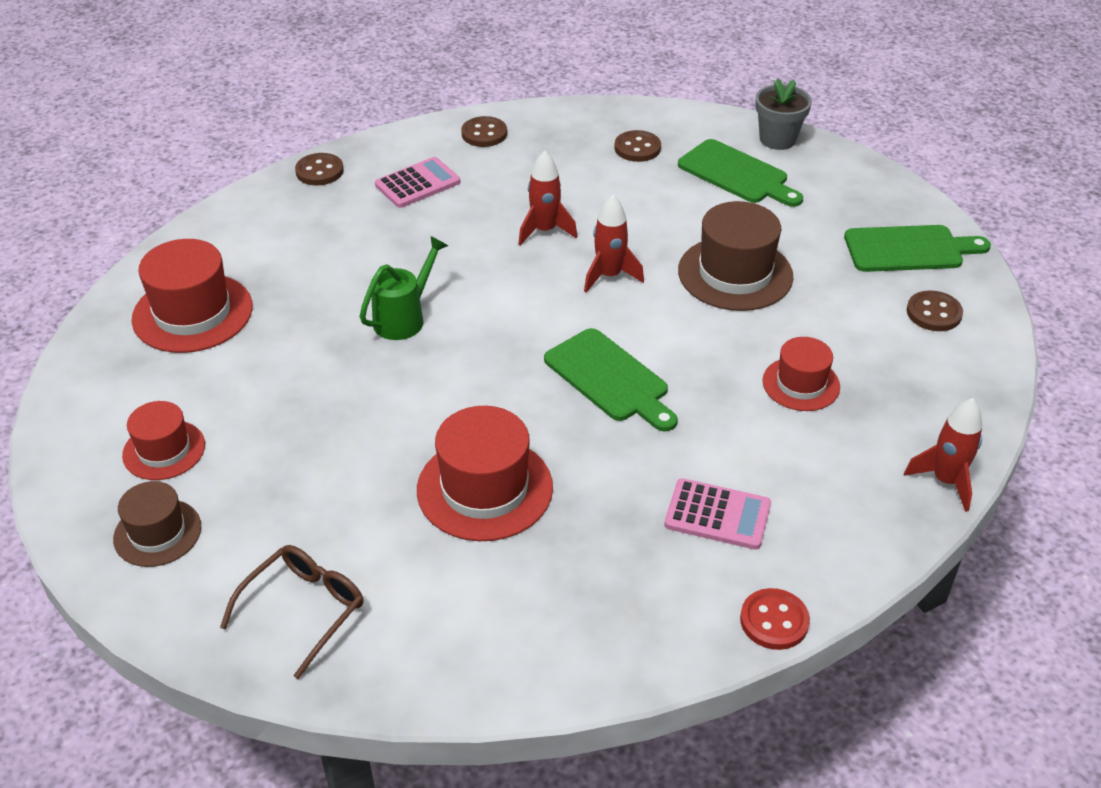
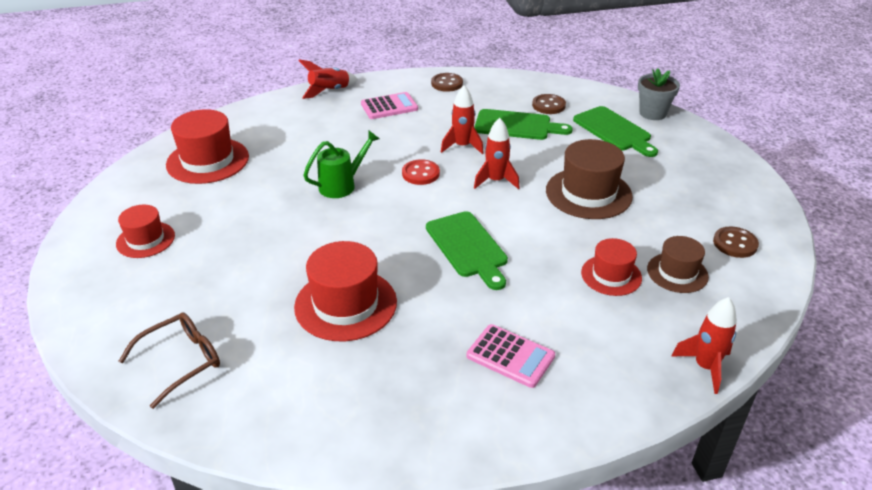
camera: 15 degrees right, 5 degrees down
brown hat [113,481,201,567] -> brown hat moved to [647,236,709,293]
brown button [295,153,344,185] -> red rocket [298,59,358,99]
red button [740,588,810,650] -> red button moved to [402,159,440,185]
green cutting board [844,225,991,272] -> green cutting board moved to [474,109,573,140]

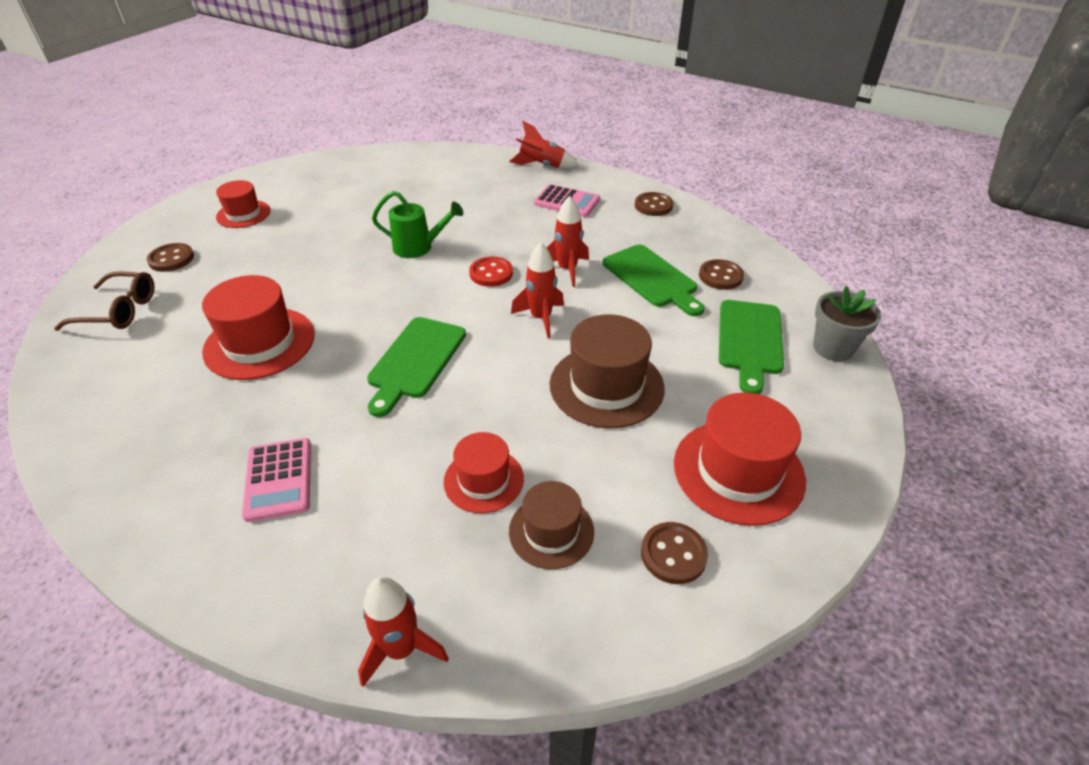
camera: 45 degrees right, 5 degrees up
red hat [166,109,249,184] -> red hat moved to [674,393,806,526]
none -> brown button [147,243,194,272]

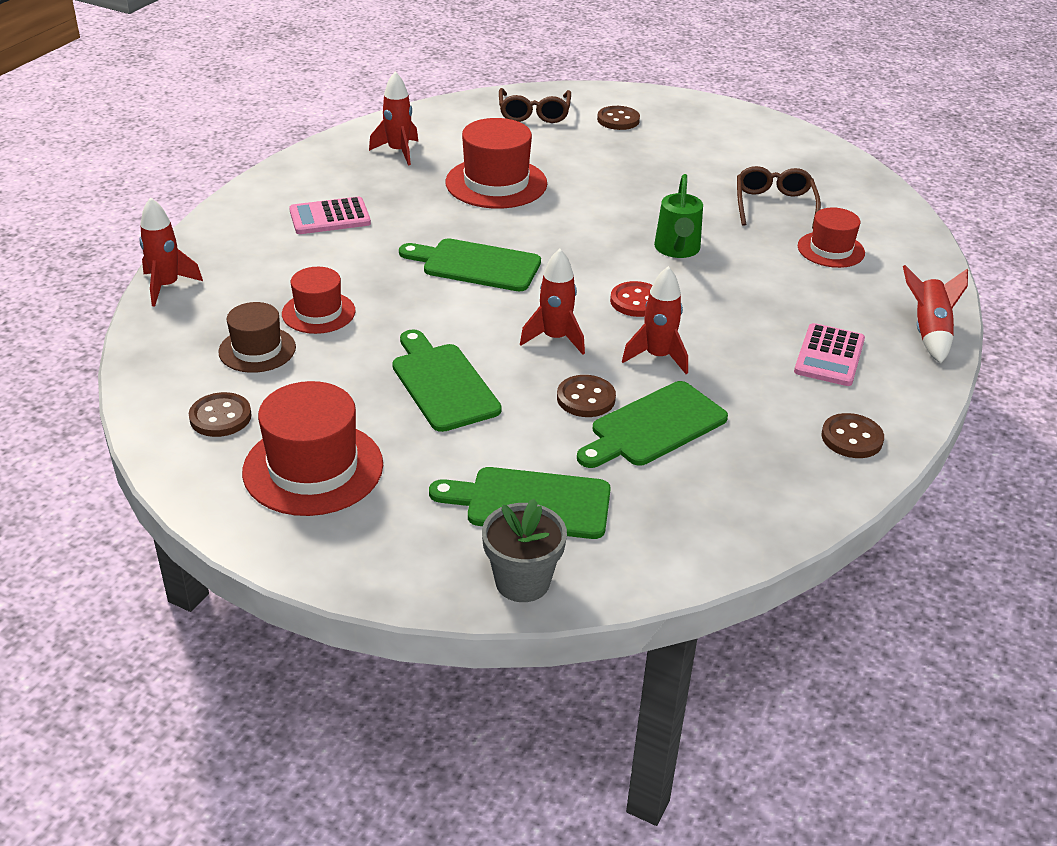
camera: 85 degrees right, 5 degrees down
red hat [216,180,271,228] -> red hat moved to [798,207,865,268]
brown hat [550,314,665,428] -> green cutting board [392,329,502,432]
brown button [699,259,744,290] -> brown button moved to [557,375,616,417]
none -> red rocket [369,72,418,165]
none -> brown glasses [737,166,821,229]

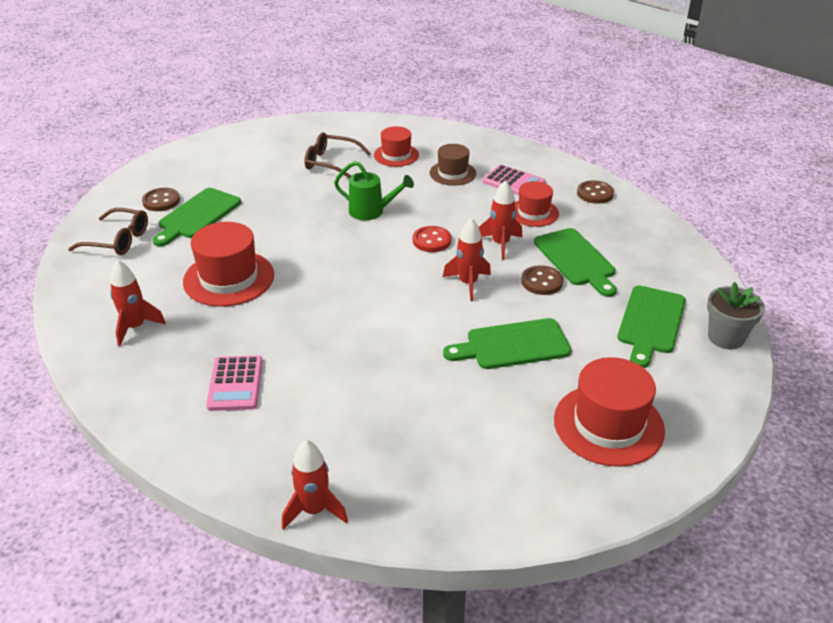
camera: 75 degrees left, 0 degrees up
brown button [189,392,252,437] -> none
brown hat [218,302,296,373] -> brown hat moved to [430,144,476,186]
red hat [282,267,355,334] -> red hat moved to [515,181,559,227]
green cutting board [399,238,541,291] -> green cutting board moved to [153,188,241,246]
red rocket [903,265,968,363] -> none

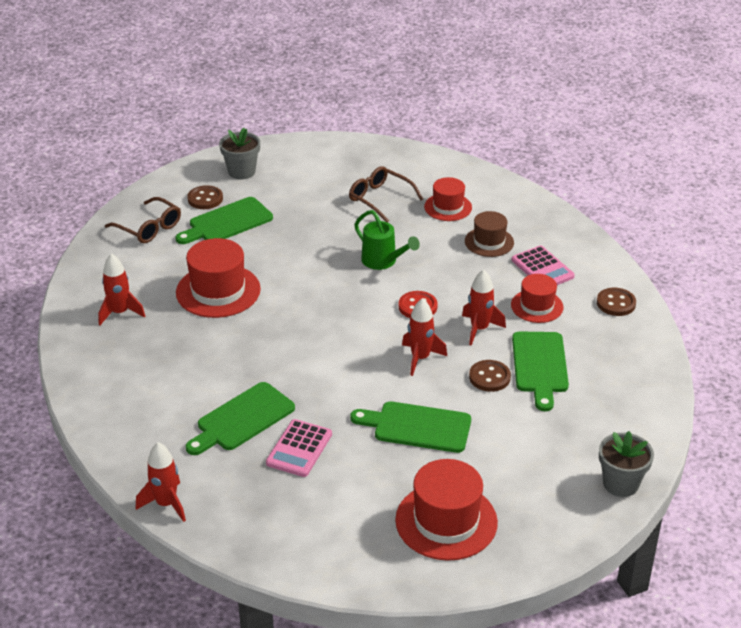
camera: 25 degrees right, 0 degrees up
pink calculator [206,355,263,411] -> pink calculator moved to [266,419,332,477]
green cutting board [617,286,686,368] -> green cutting board moved to [186,382,295,455]
none -> grey flower pot [219,128,260,180]

